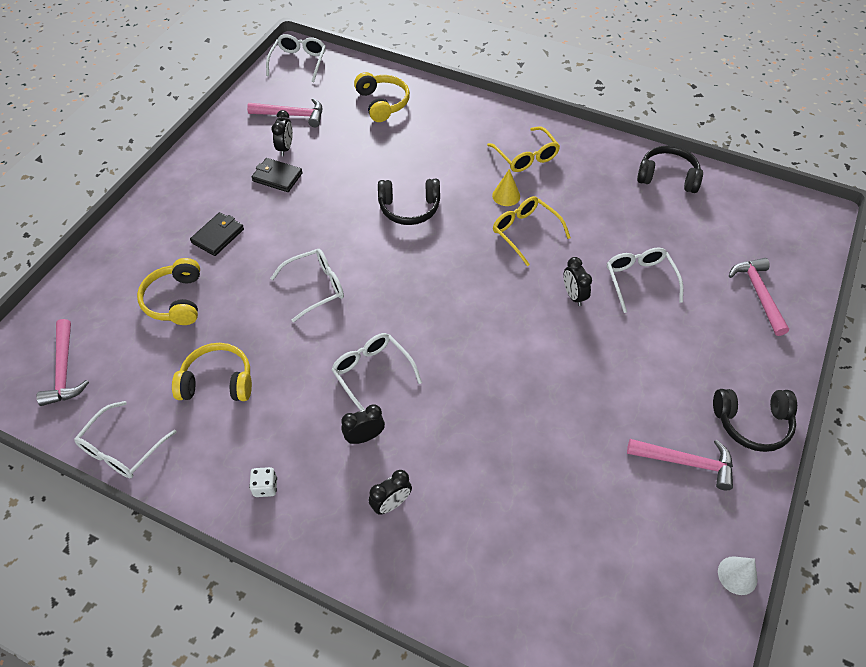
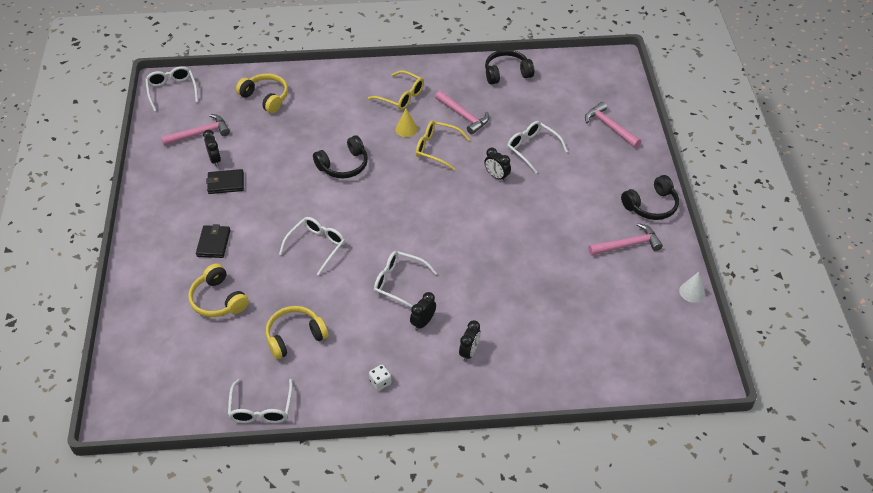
camera: 30 degrees left, 5 degrees down
pink hammer [36,319,89,406] -> pink hammer moved to [435,91,489,135]

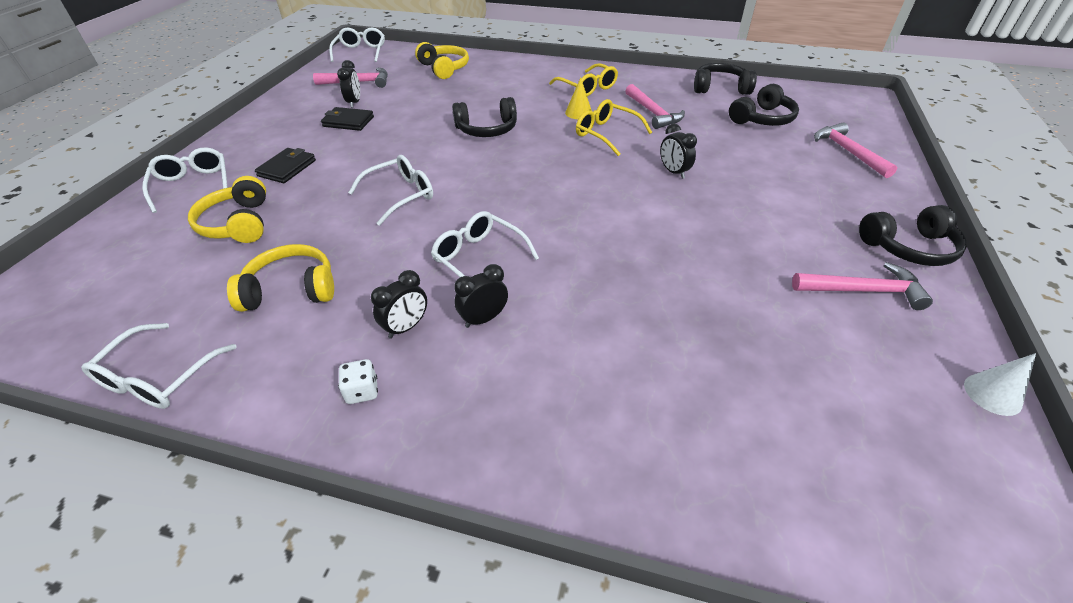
camera: 20 degrees right, 5 degrees down
black clock [459,320,480,362] -> black clock moved to [371,270,427,339]
white glasses [507,121,568,174] -> white glasses moved to [142,147,227,213]
none -> black headphones [729,84,799,126]

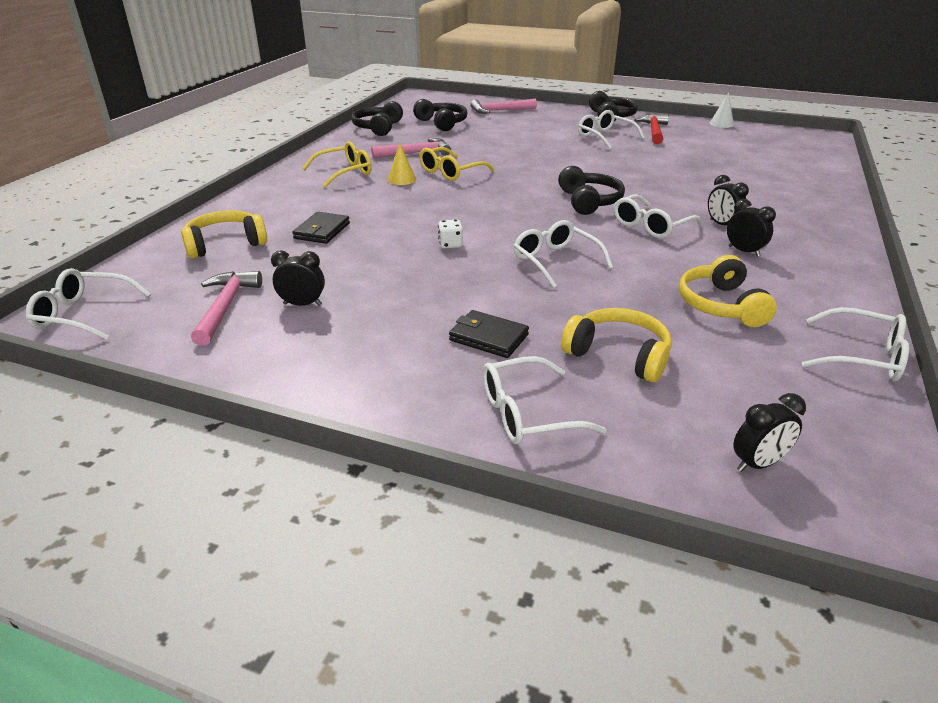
camera: 85 degrees left, 10 degrees down
yellow headphones [188,176,266,243] -> yellow headphones turned 135 degrees counterclockwise [561,308,672,382]
black wallet [321,107,374,131] -> black wallet moved to [292,212,350,244]
white dice [338,359,378,404] -> white dice moved to [438,220,463,249]
black headphones [452,97,517,137] -> black headphones moved to [558,166,625,215]
black clock [660,124,697,179] -> black clock moved to [733,393,806,472]
pink hammer [792,262,933,310] -> red hammer [634,114,669,144]
none -> white glasses [578,110,645,149]

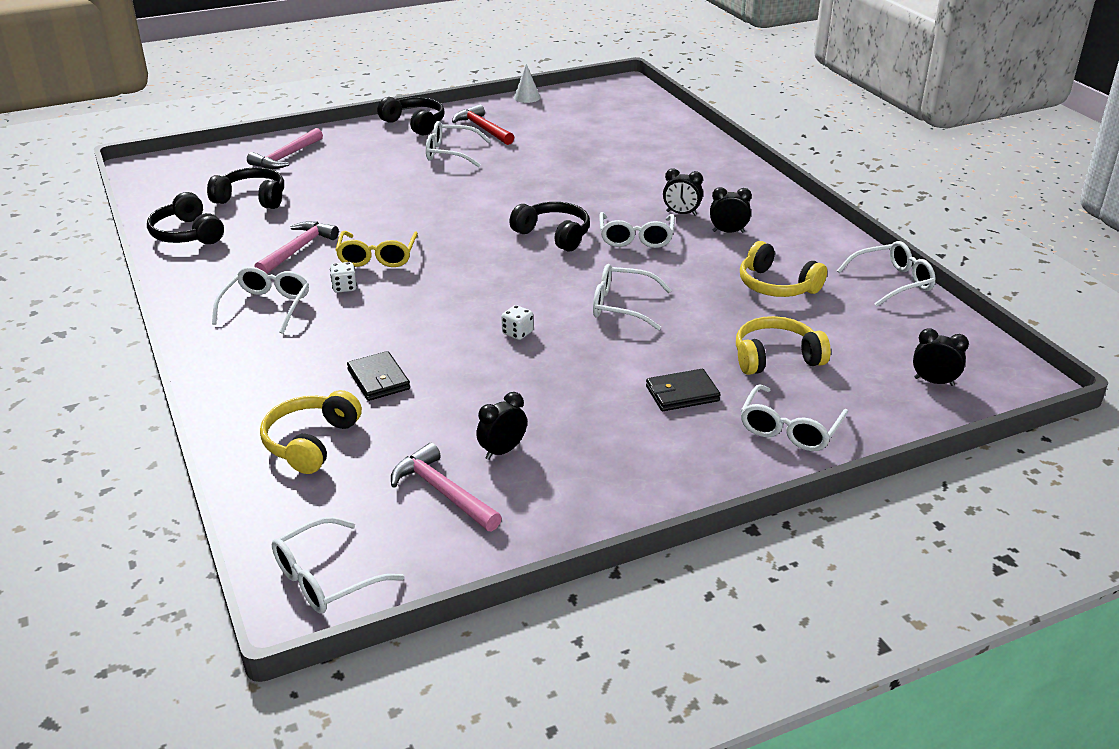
camera: 45 degrees left, 0 degrees up
yellow glasses [302,141,372,188] -> white glasses [212,267,309,334]
yellow cone [388,143,416,185] -> white dice [330,262,357,293]
black clock [733,393,806,472] -> black clock turned 90 degrees counterclockwise [913,328,969,386]

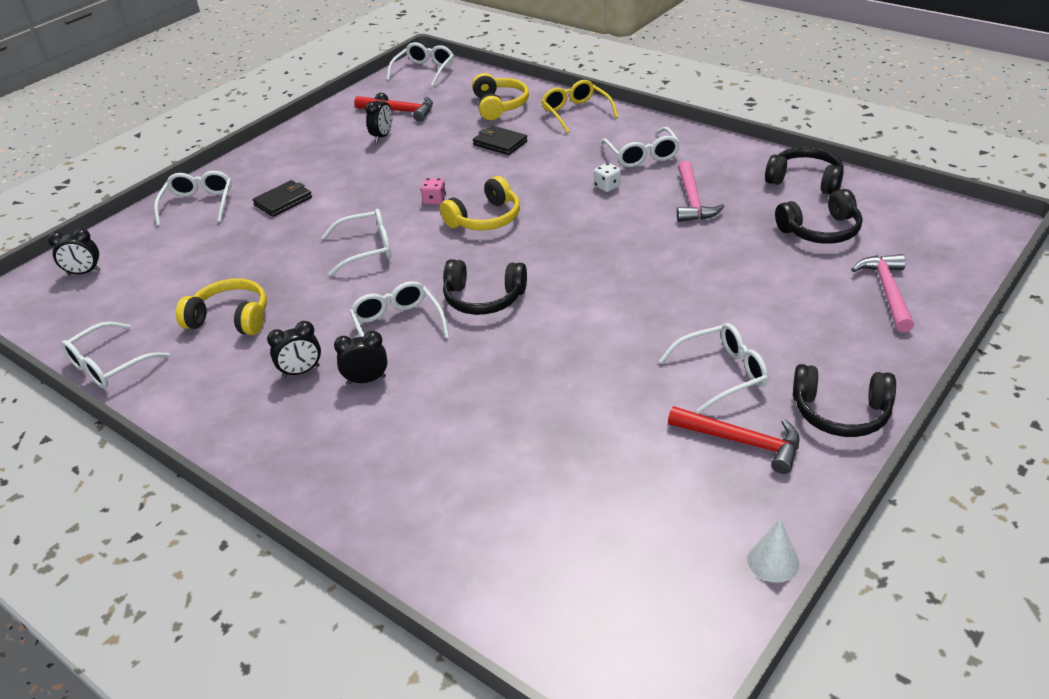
camera: 155 degrees right, 5 degrees up
yellow glasses [336,231,418,267] -> yellow glasses moved to [541,80,618,133]
pink hammer [391,443,502,531] -> red hammer [354,96,433,122]
white dice [501,305,533,340] -> pink dice [421,178,446,205]
yellow headphones [736,316,831,375] -> yellow headphones moved to [440,176,520,231]

